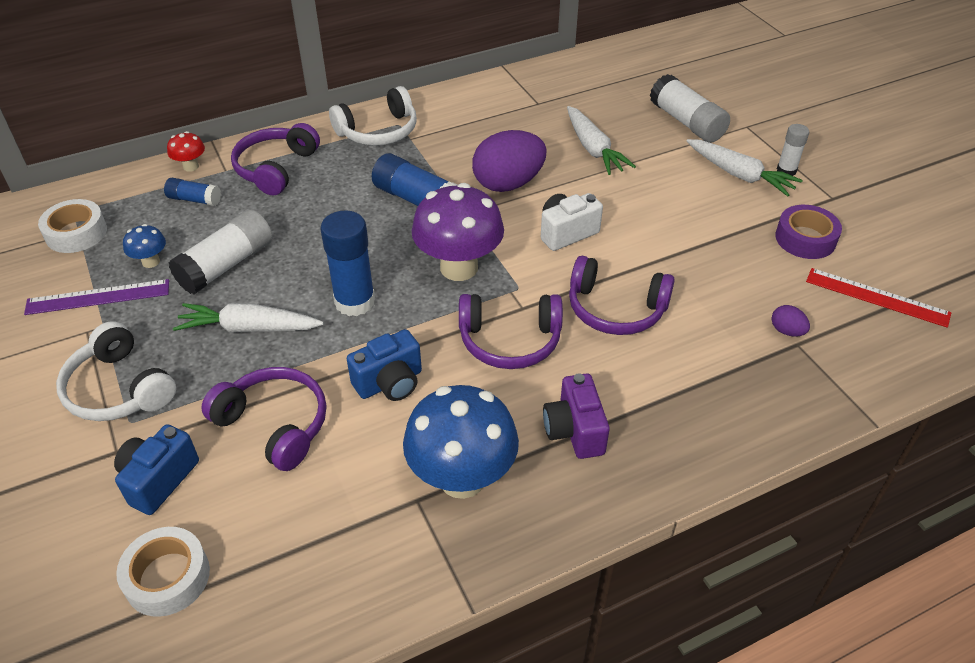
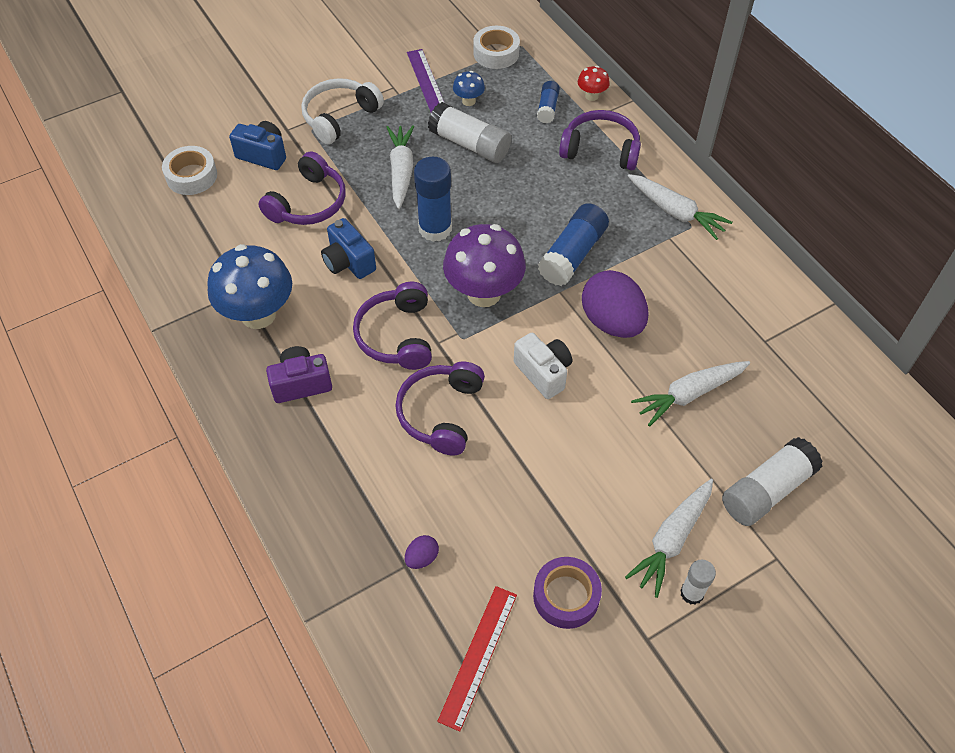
camera: 85 degrees right, 10 degrees up
white headphones [329,86,417,146] -> white carrot [628,174,733,240]

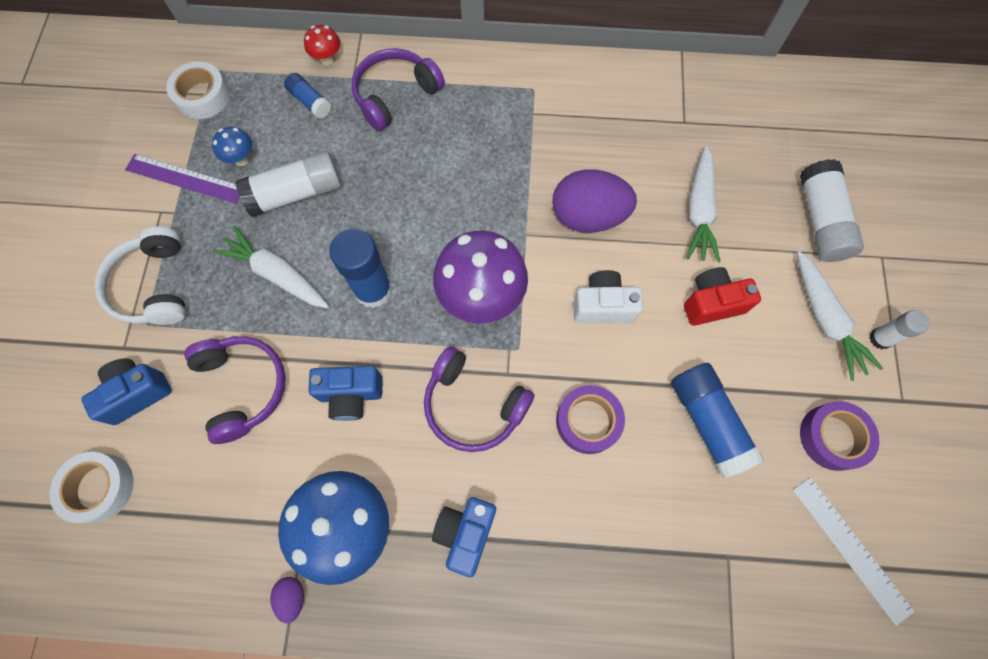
camera: 55 degrees left, 15 degrees up
purple camera [266,346,332,403] -> blue camera [432,497,496,577]
purple headphones [395,361,485,455] -> purple tape [556,385,625,454]
purple egg [405,535,439,569] -> purple egg moved to [270,577,304,623]
red ruler [437,586,517,732] -> white ruler [793,477,914,626]
blue glue stick [538,203,609,286] -> blue glue stick moved to [671,363,764,478]
white carrot [628,174,733,240] -> none
none -> red camera [684,267,761,326]

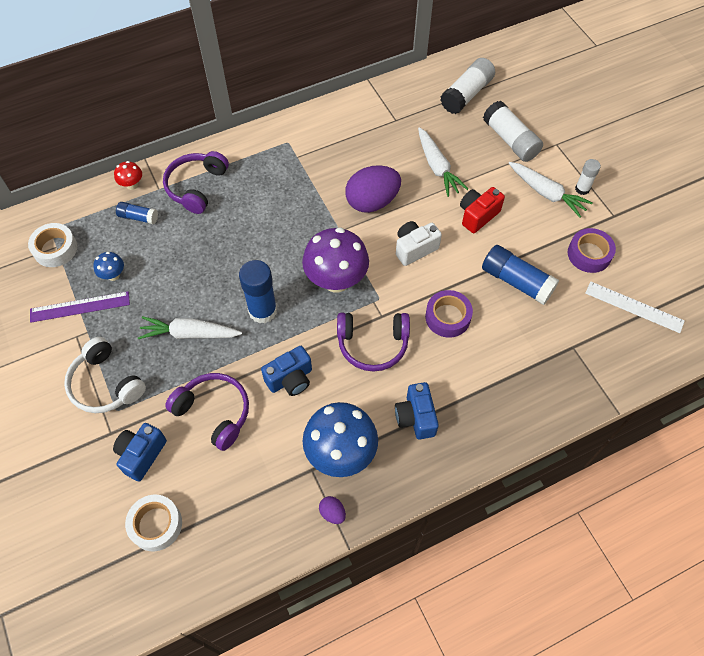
camera: 30 degrees left, 10 degrees down
white glue stick [235,151,341,217] -> white glue stick moved to [440,58,495,114]

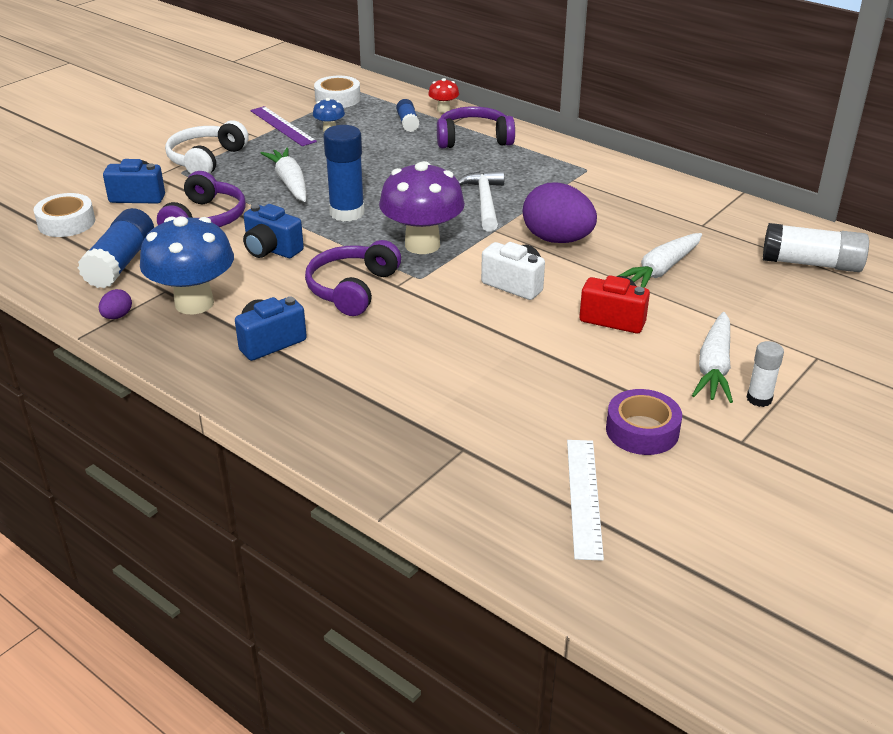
camera: 65 degrees right, 25 degrees down
purple headphones [337,313,410,372] -> purple headphones turned 45 degrees clockwise [305,240,401,316]
purple tape [425,290,473,337] -> none
blue glue stick [482,245,559,305] -> blue glue stick moved to [78,208,154,288]
white glue stick [483,101,543,162] -> none
none -> white hammer [458,170,504,232]

